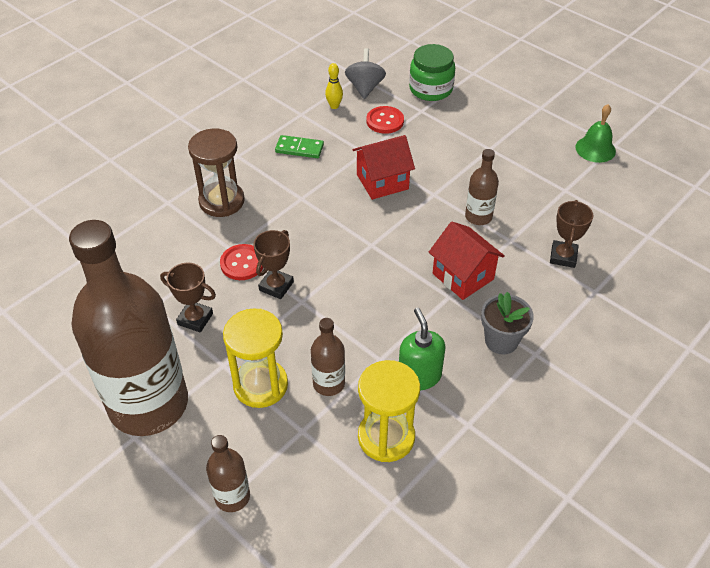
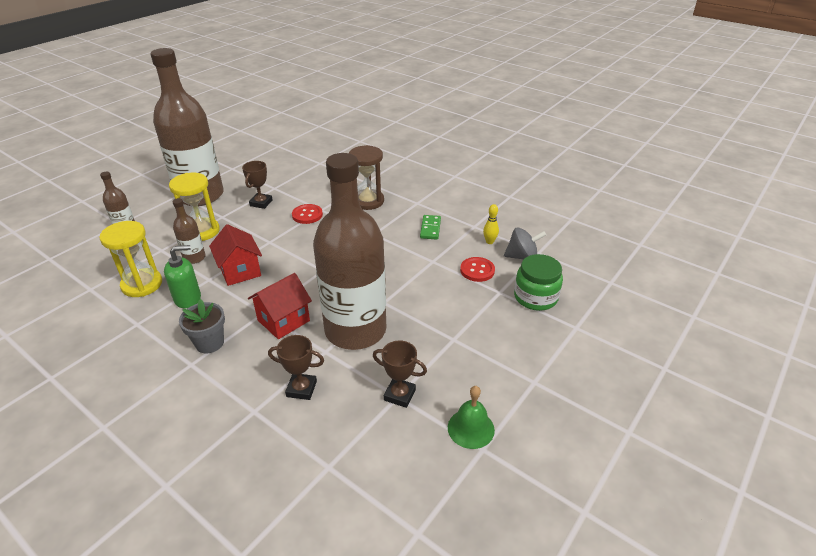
camera: 85 degrees right, 10 degrees down
brown trophy [254,230,294,299] -> brown trophy moved to [373,341,427,408]
red house [352,135,415,200] -> red house moved to [209,224,262,286]
brown bottle [465,149,499,225] -> brown bottle [313,153,386,350], size x2.44

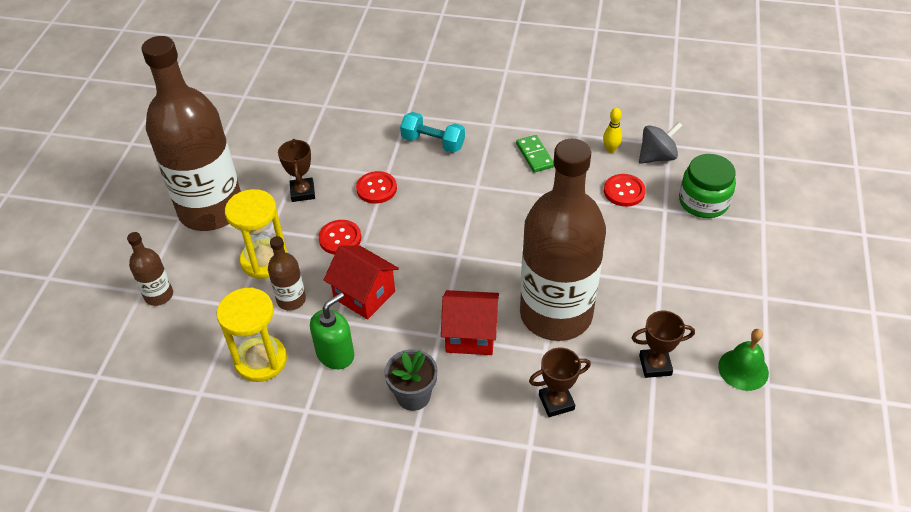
camera: 25 degrees left, 10 degrees up
red house [248,273,312,339] -> red house turned 75 degrees clockwise [441,290,499,355]
brown hourglass [349,145,384,210] -> turquoise dumbbell [400,112,465,153]
none -> red button [318,220,361,255]

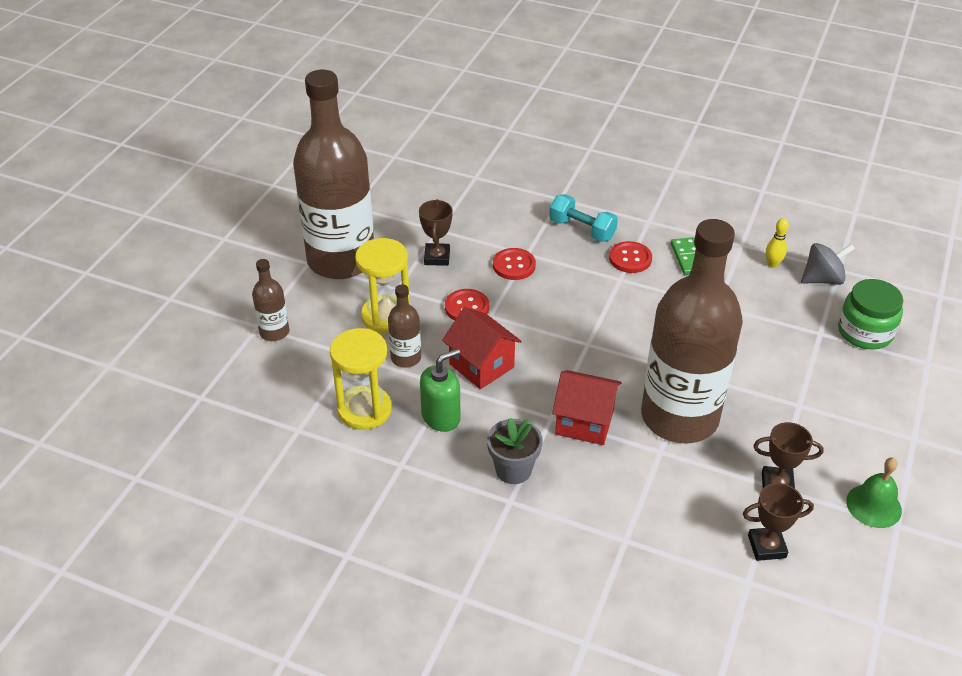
camera: 10 degrees right, 5 degrees down
brown trophy [529,348,591,417] -> brown trophy moved to [743,483,814,561]
red button [604,174,646,207] -> red button moved to [609,241,652,273]

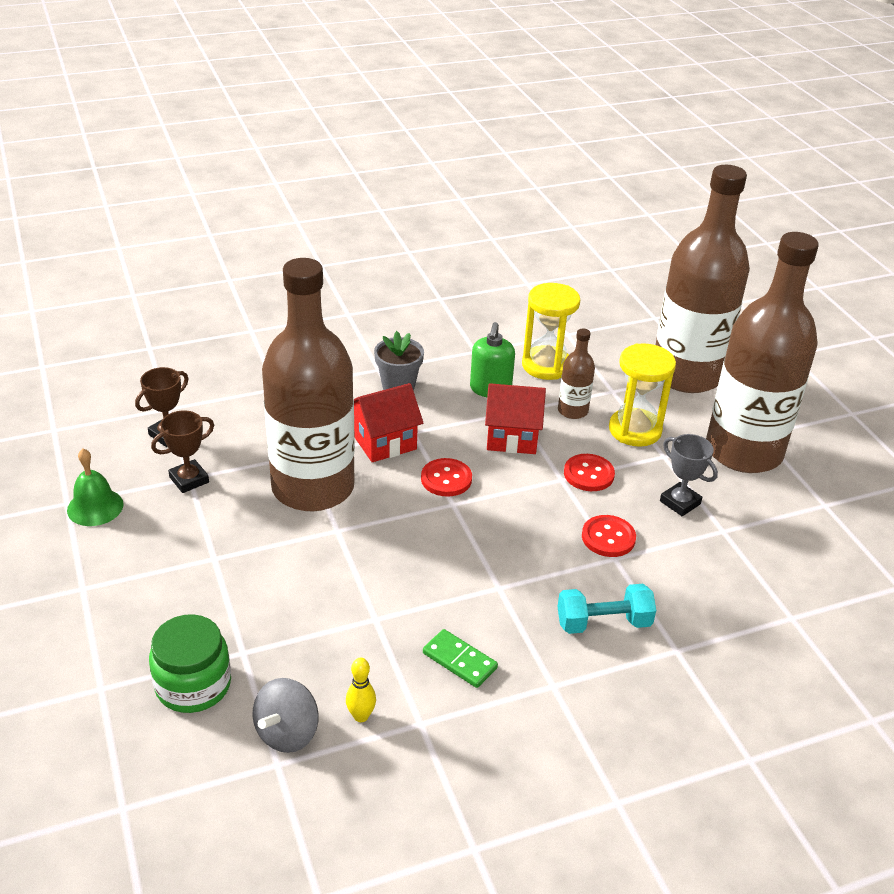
camera: 135 degrees right, 5 degrees down
brown bottle [252,259,289,341] -> brown bottle [656,165,750,393], size x2.44
brown trophy [419,199,453,266] -> grey trophy [660,434,718,516]
red button [609,241,652,273] -> red button moved to [421,458,472,497]

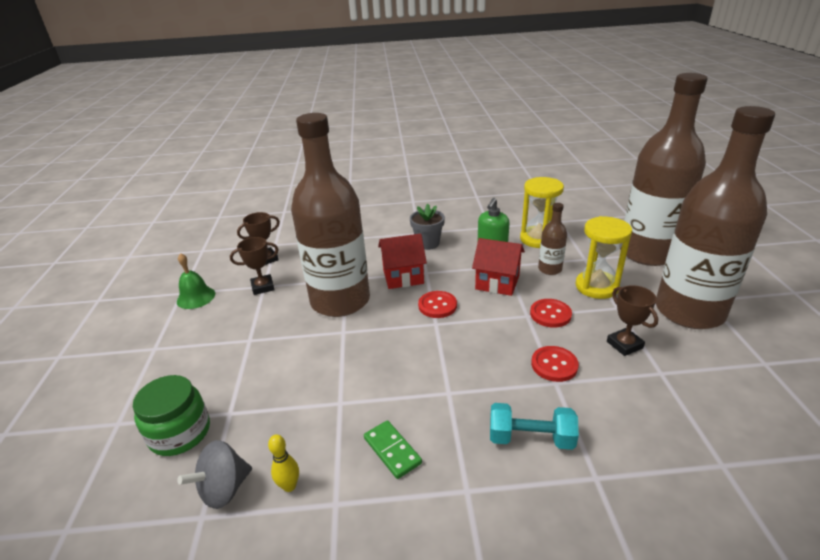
camera: 20 degrees right, 5 degrees down
grey trophy [660,434,718,516] -> brown trophy [607,285,658,356]

